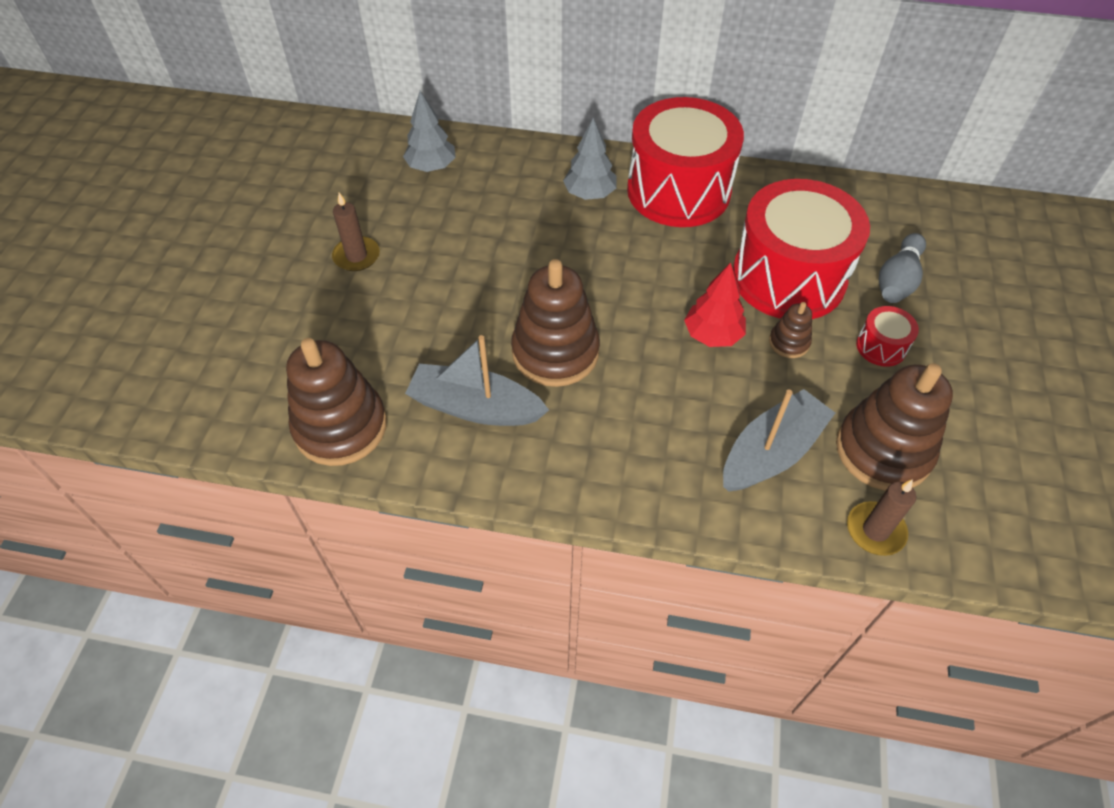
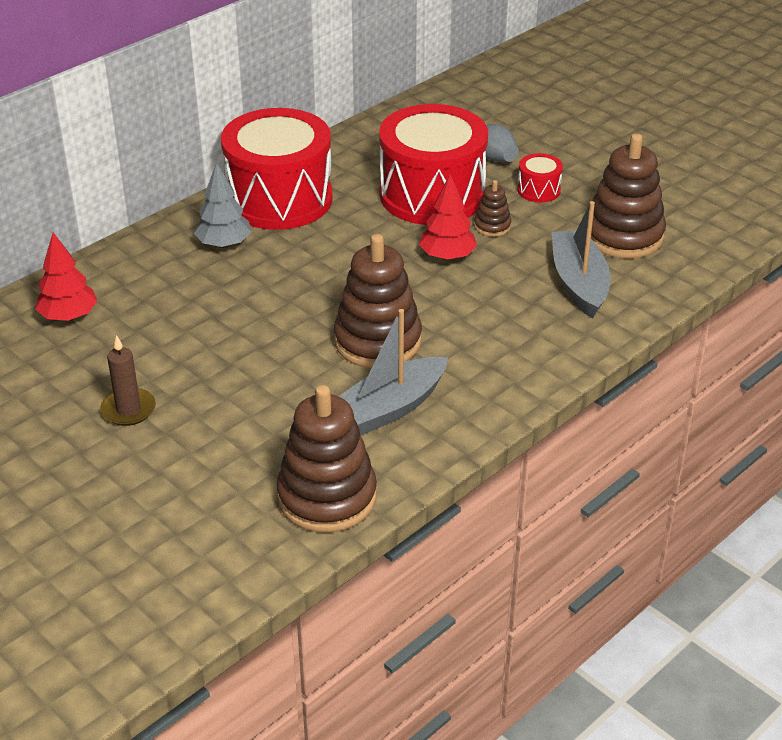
camera: 55 degrees left, 15 degrees down
grey tree [403,91,456,172] -> red tree [35,232,98,321]
brown candle [847,479,916,556] -> none

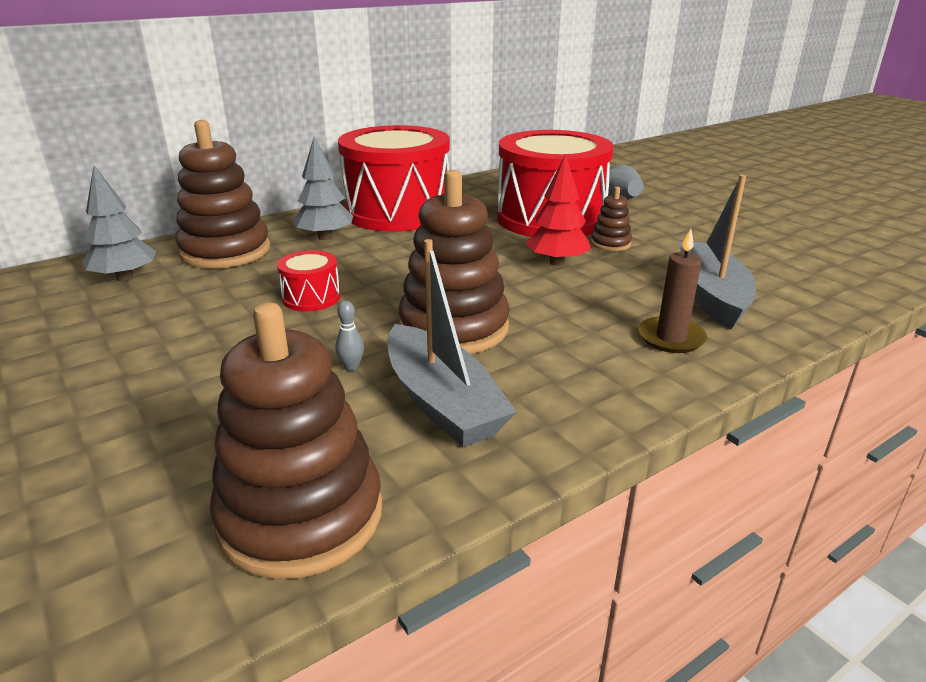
camera: 10 degrees right, 10 degrees down
red tree [35,232,98,321] -> grey tree [82,166,157,282]
brown candle [100,335,156,426] -> brown candle moved to [638,229,707,353]
grey boat [339,309,448,435] -> grey boat turned 90 degrees counterclockwise [387,239,517,447]
red drum [517,153,563,203] -> red drum moved to [277,250,340,311]
brown stacking toy [591,133,666,259] -> brown stacking toy moved to [175,120,270,269]
none -> grey bowling pin [336,301,364,371]

